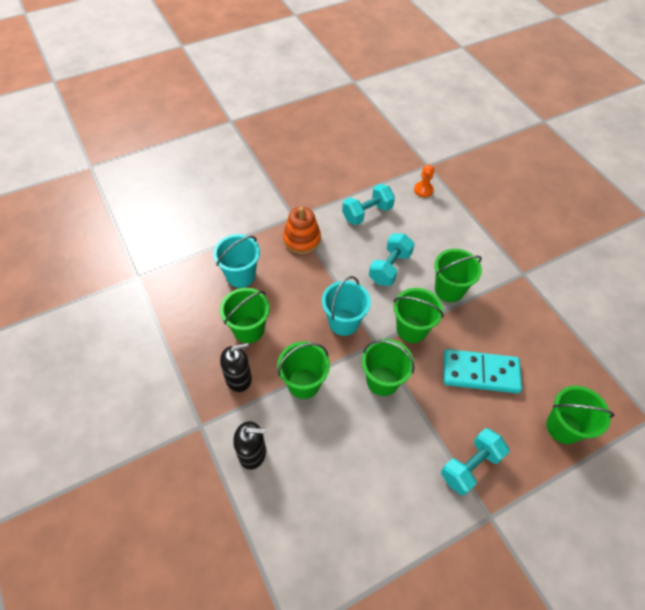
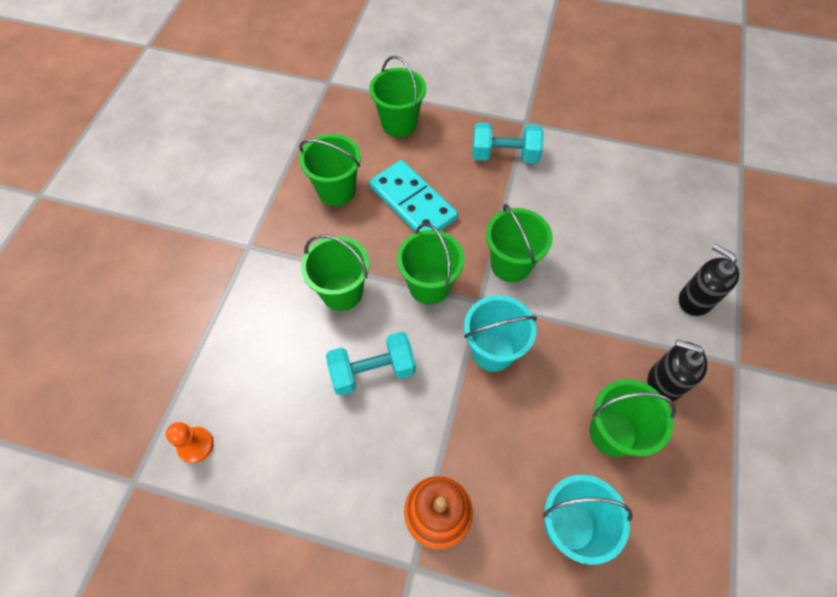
camera: 135 degrees left, 5 degrees up
green bucket [277,341,330,399] -> green bucket moved to [299,134,361,206]
turquoise dumbbell [342,184,395,225] -> none

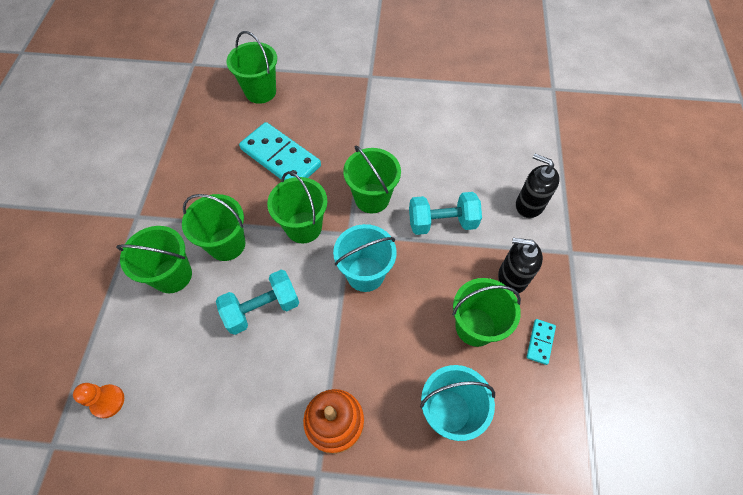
camera: 10 degrees left, 0 degrees up
green bucket [299,134,361,206] -> green bucket moved to [116,226,192,293]
turquoise dumbbell [472,122,544,163] -> turquoise dumbbell moved to [409,192,482,235]
none -> turquoise domino [527,319,556,365]

